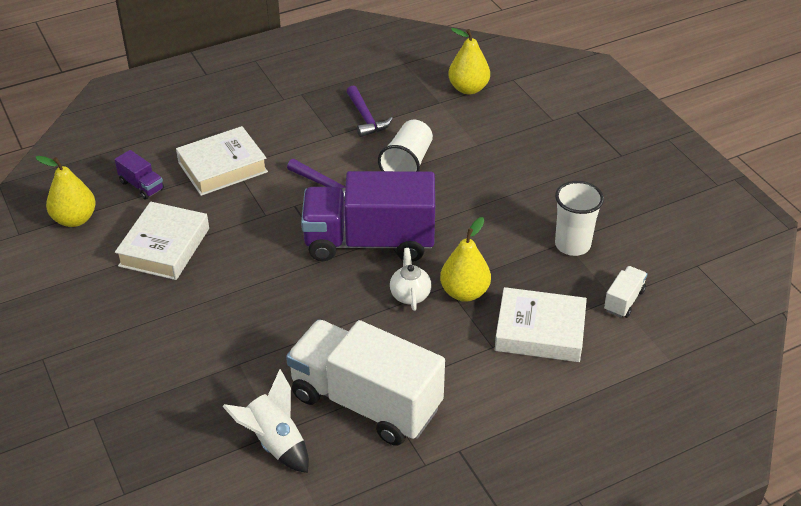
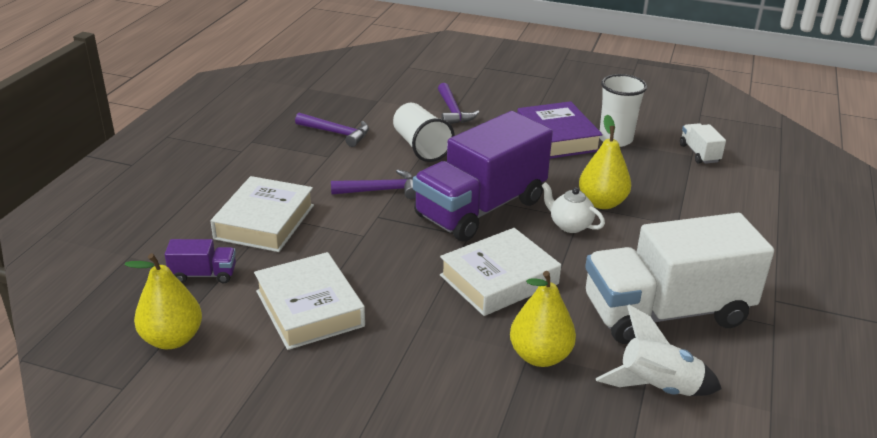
camera: 45 degrees left, 10 degrees down
yellow pear [448,28,490,95] -> yellow pear moved to [510,271,576,367]
white book [495,287,587,362] -> white book moved to [440,228,561,316]
none -> purple hammer [438,83,479,124]
none -> purple book [517,101,603,159]

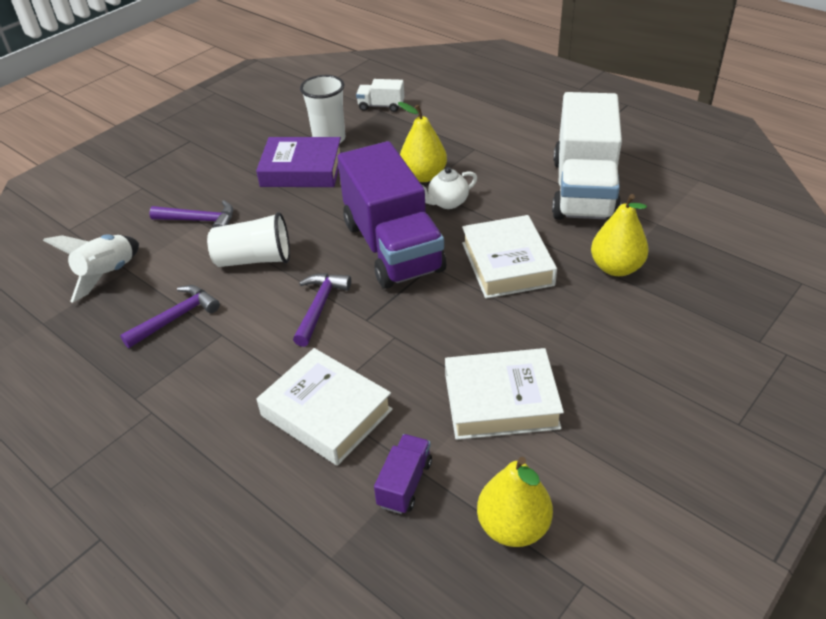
camera: 65 degrees left, 10 degrees up
white rocket [596,305,722,396] -> white rocket moved to [43,234,139,303]

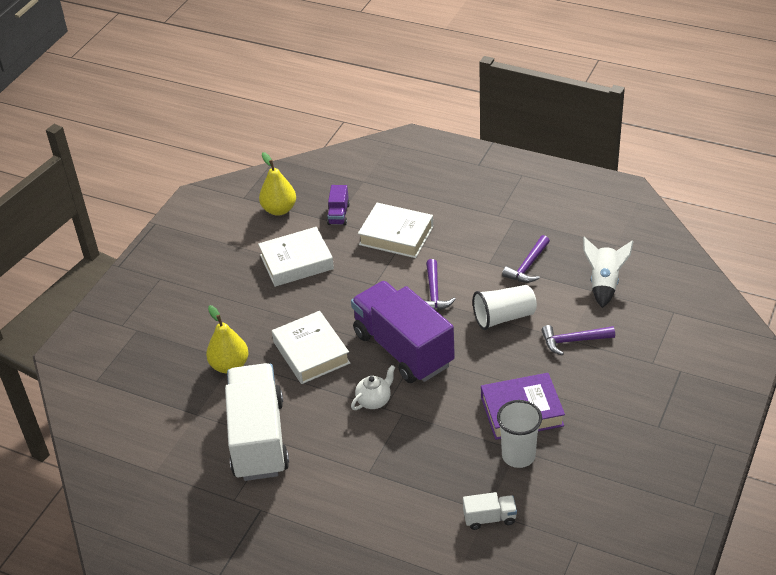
camera: 165 degrees right, 0 degrees up
yellow pear [398,102,447,182] -> none

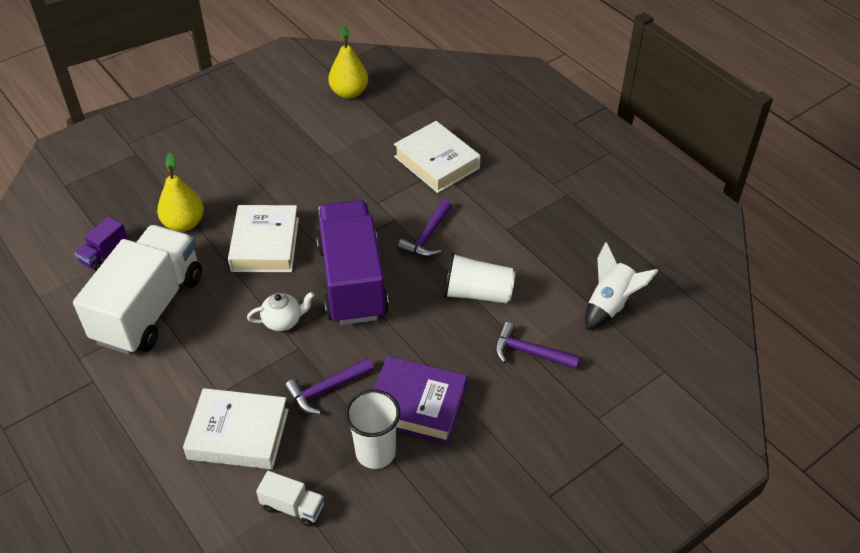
camera: 25 degrees right, 5 degrees up
white book [258,227,334,287] -> white book moved to [183,388,289,469]
purple truck [327,185,350,225] -> purple truck moved to [75,217,128,271]
purple hammer [502,235,550,283] -> purple hammer moved to [285,358,374,414]

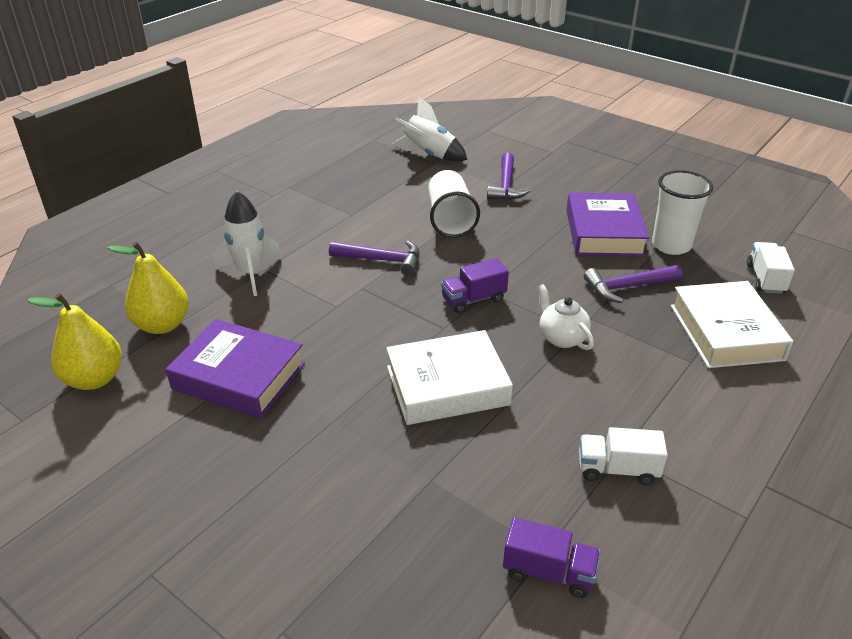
camera: 105 degrees left, 10 degrees down
white truck [73,225,202,355] -> white truck [579,427,667,485], size x0.41
yellow pear [157,153,204,232] -> yellow pear moved to [108,241,189,334]
purple hammer [285,358,374,414] -> purple hammer turned 120 degrees clockwise [584,265,683,303]
purple truck [316,200,389,325] -> purple truck [441,258,509,313], size x0.41
white book [394,121,481,193] -> white rocket [214,191,282,296]
none -> purple book [166,319,305,418]

